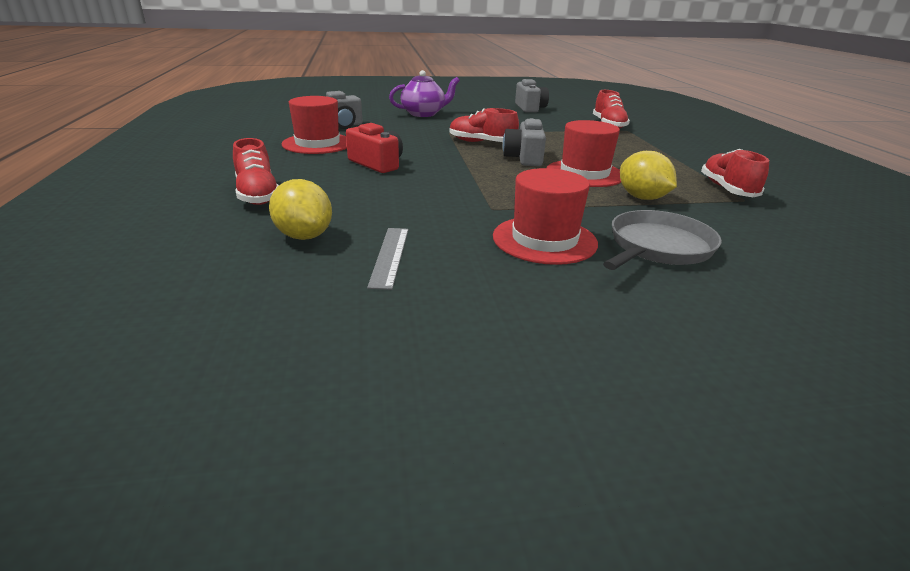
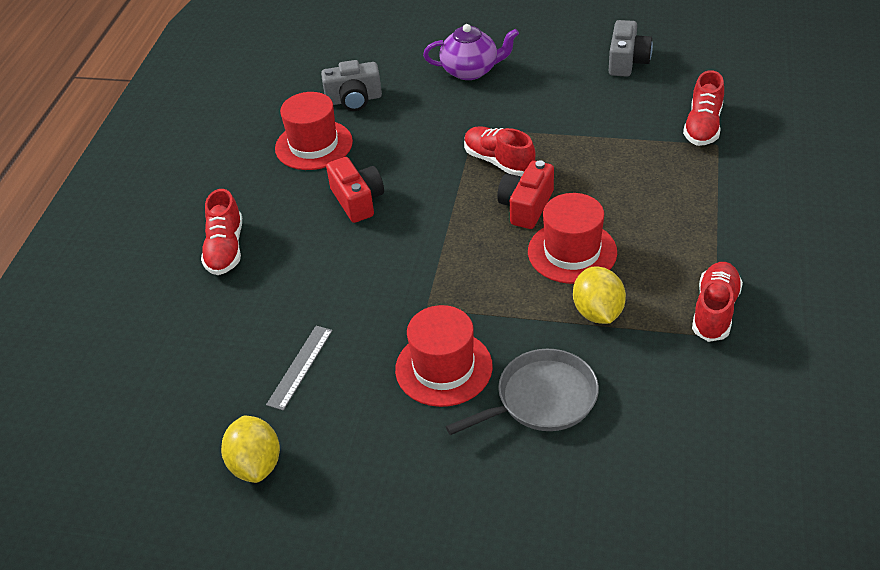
camera: 25 degrees right, 15 degrees up
yellow lemon [269,179,332,240] -> yellow lemon moved to [221,415,280,483]
grey camera [503,119,546,166] -> red camera [497,160,554,229]

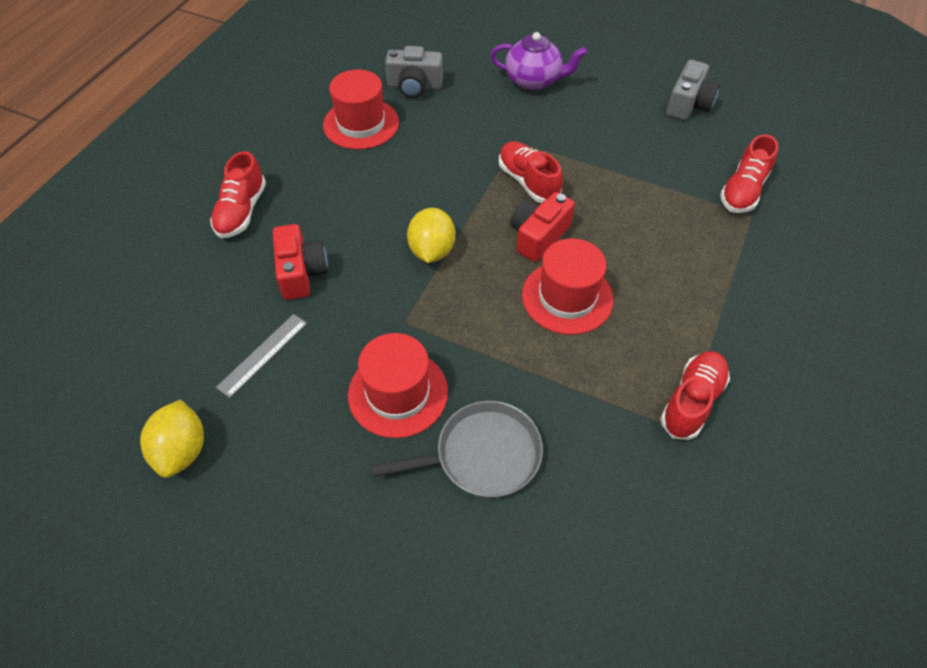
camera: 10 degrees right, 10 degrees up
red camera [326,157,384,223] -> red camera moved to [273,224,328,300]
yellow lemon [573,266,626,324] -> yellow lemon moved to [407,208,455,263]

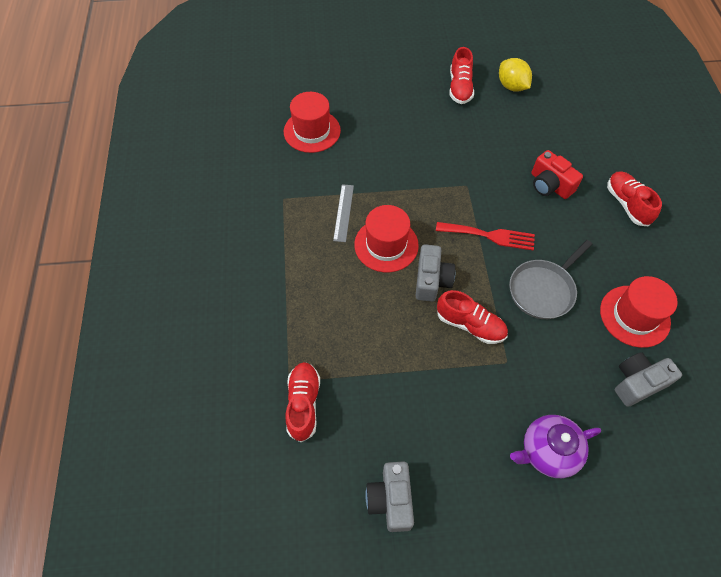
camera: 150 degrees right, 5 degrees up
grey ruler [216,314,307,398] -> grey ruler moved to [333,184,354,242]
red hat [348,333,448,438] -> red hat moved to [284,92,341,153]
grey pan [371,401,543,498] -> grey pan moved to [509,240,592,319]
yellow lemon [407,208,455,263] -> red fork [436,222,535,251]
red camera [511,192,575,262] -> grey camera [416,244,455,302]
red shoe [660,351,730,440] -> red shoe moved to [449,47,474,104]

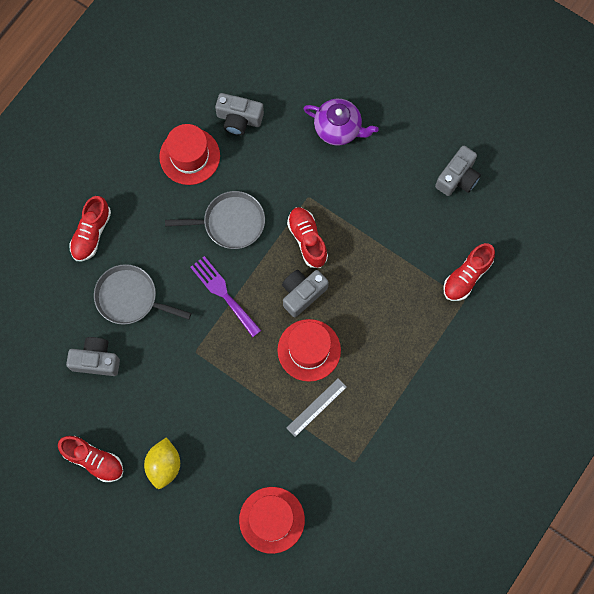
camera: 140 degrees left, 15 degrees up
red fork [436,222,535,251] -> purple fork [190,256,261,337]
red shoe [449,47,474,104] -> red shoe turned 75 degrees clockwise [58,436,123,482]
yellow lemon [499,58,532,92] -> yellow lemon moved to [144,437,180,489]
red camera [532,150,583,199] -> grey pan [94,264,191,325]
none -> grey camera [66,337,120,376]

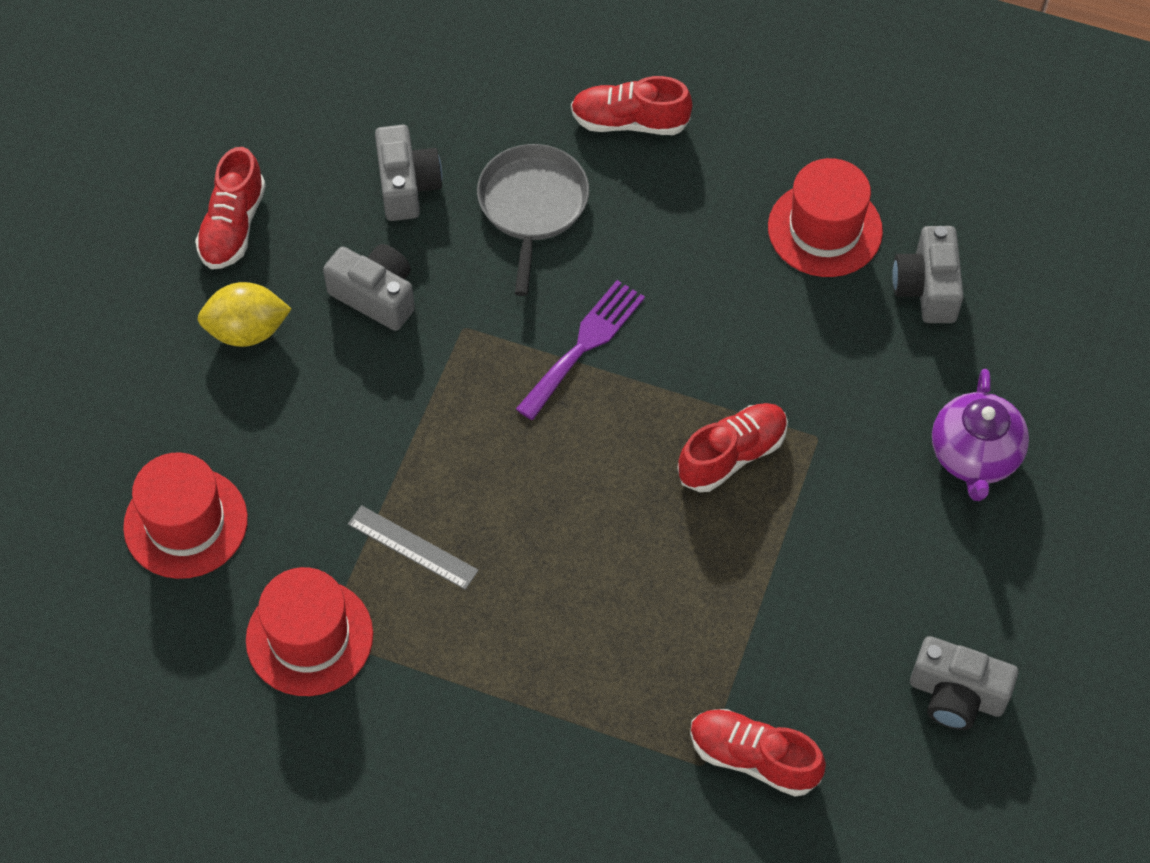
camera: 75 degrees right, 15 degrees down
grey pan [165,191,265,249] -> none
red hat [277,319,341,382] -> red hat moved to [246,567,373,696]
grey camera [282,270,329,317] -> grey camera moved to [323,244,415,331]

